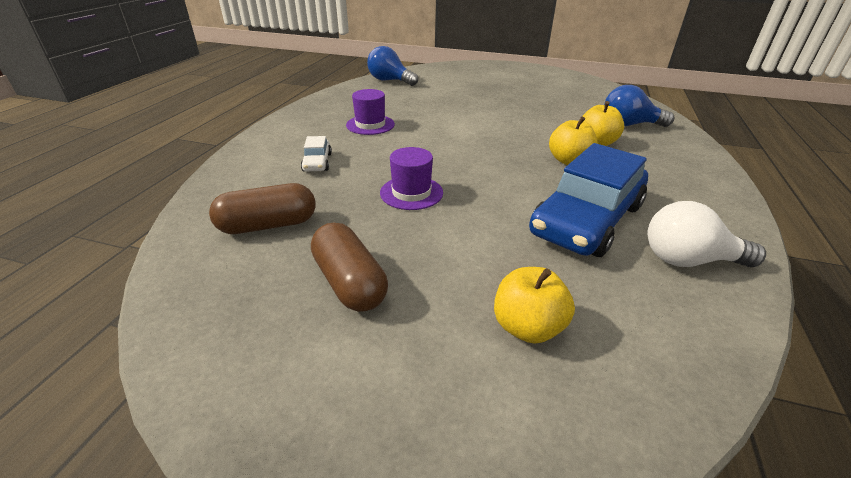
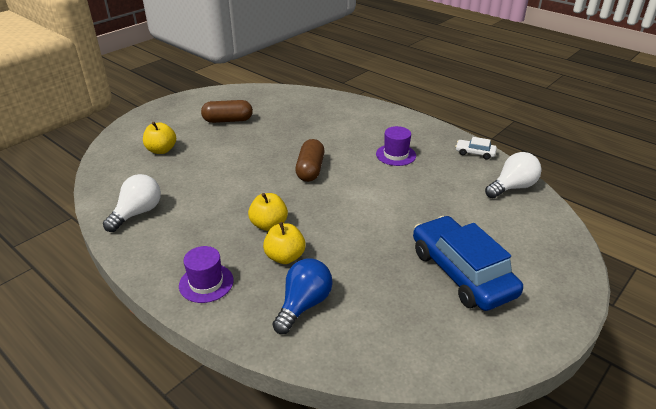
camera: 115 degrees right, 0 degrees up
brown capsule [209,183,316,234] -> brown capsule moved to [295,139,325,182]
white car [301,136,332,171] -> white car moved to [455,137,497,159]
blue light bulb [367,46,418,86] -> white light bulb [485,152,542,198]
purple hat [380,147,443,210] -> purple hat moved to [179,246,234,303]
blue car [529,143,648,257] -> blue car moved to [413,216,523,311]

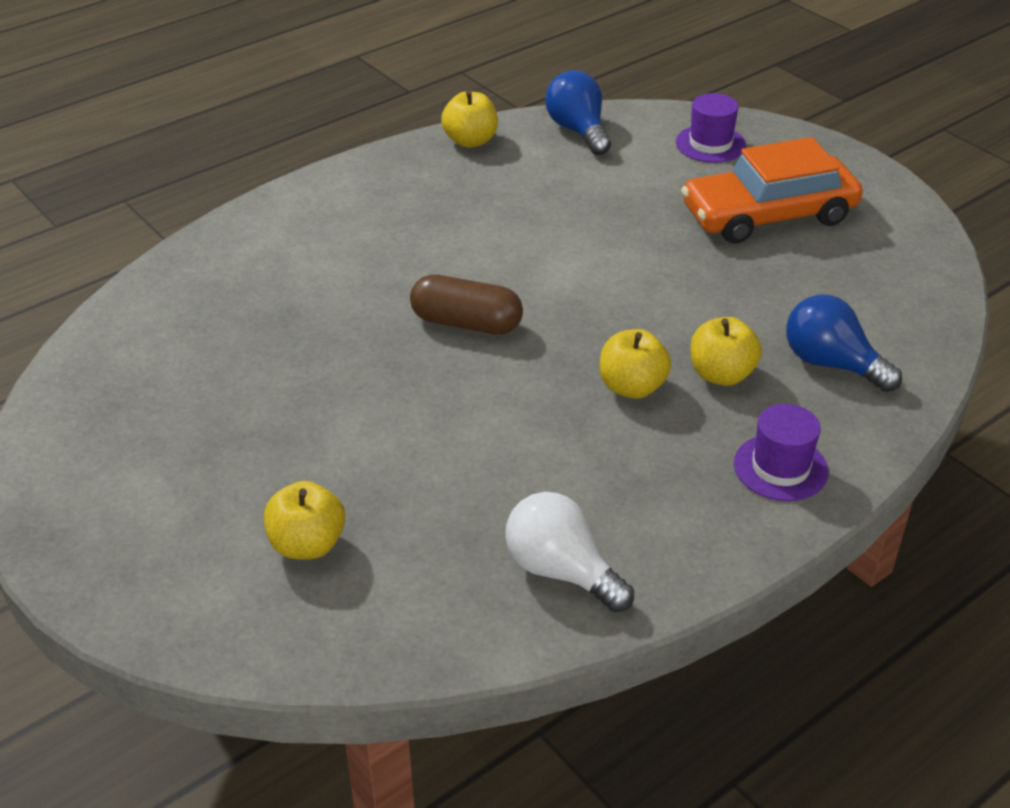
camera: 80 degrees left, 5 degrees up
brown capsule [201,100,253,123] -> none
purple hat [376,126,416,166] -> purple hat moved to [676,93,746,163]
blue car [413,216,523,311] -> orange car [681,137,863,243]
white car [455,137,497,159] -> yellow apple [441,90,498,148]
white light bulb [485,152,542,198] -> blue light bulb [545,70,611,155]

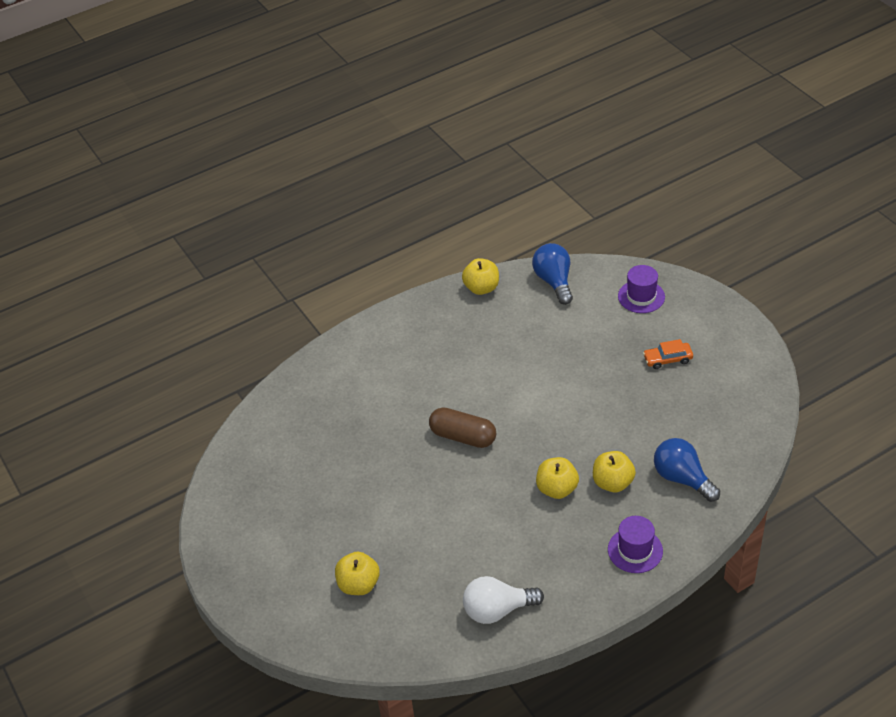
camera: 10 degrees right, 5 degrees up
white light bulb [505,492,634,613] -> white light bulb turned 60 degrees counterclockwise [463,576,544,624]
orange car [681,137,863,243] -> orange car [643,339,693,369], size x0.43

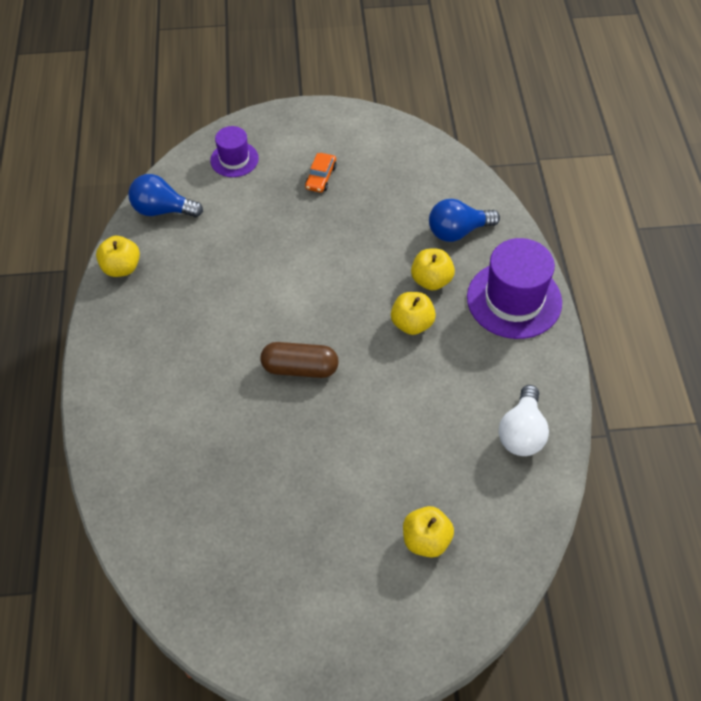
camera: 65 degrees left, 10 degrees up
brown capsule [429,407,496,448] -> brown capsule turned 45 degrees clockwise [260,342,339,378]
purple hat [608,516,663,573] -> purple hat [467,238,562,339], size x1.76

